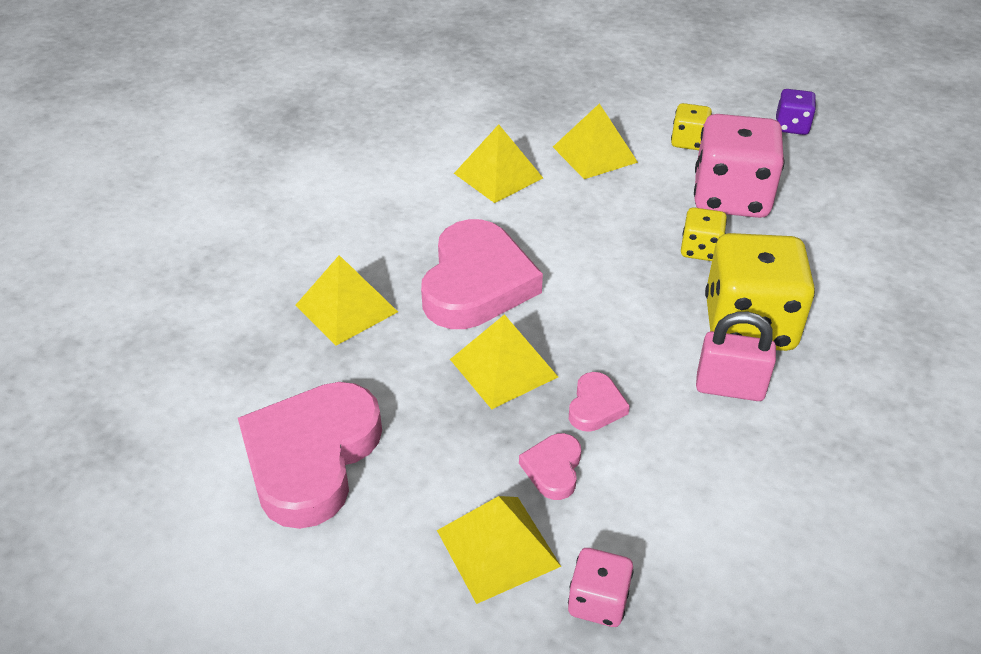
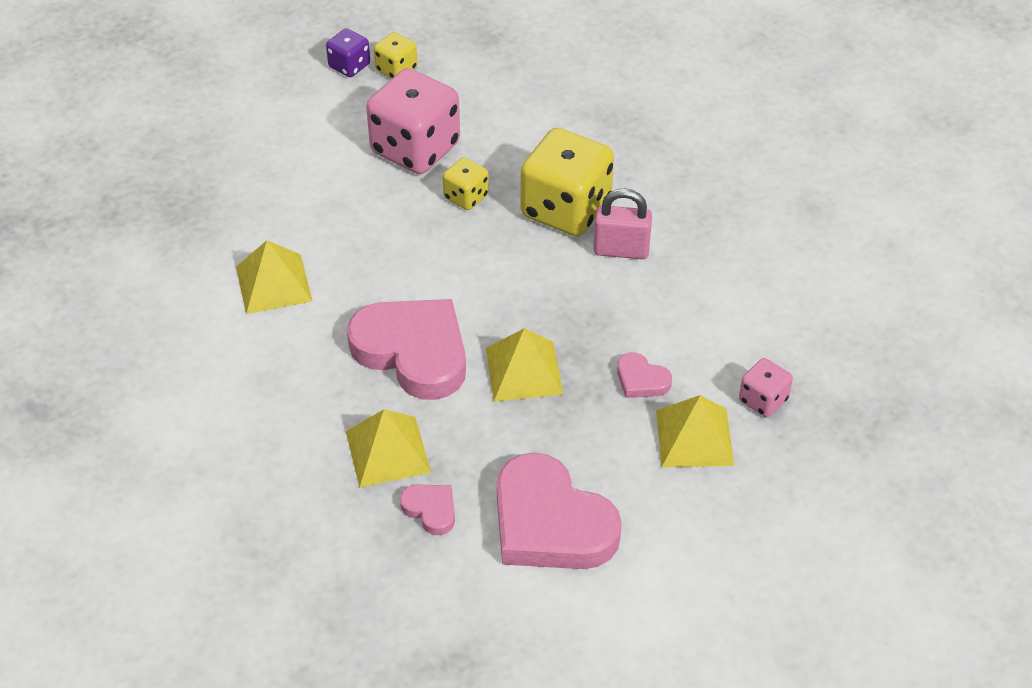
camera: 65 degrees left, 5 degrees up
yellow pyramid [553,103,638,179] -> none
pink heart [569,372,630,432] -> pink heart moved to [400,485,455,535]
yellow dice [671,103,712,150] -> yellow dice moved to [374,32,418,79]
pink padlock [696,312,776,401] -> pink padlock turned 60 degrees clockwise [593,189,652,259]

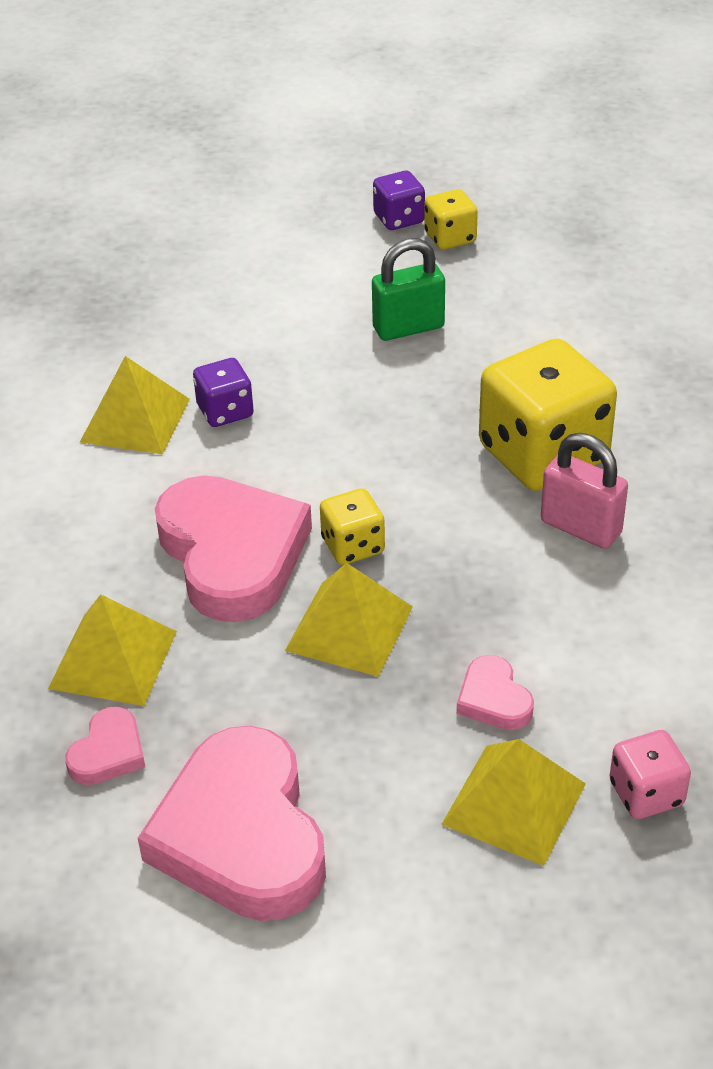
camera: 30 degrees right, 5 degrees down
pink dice [366,68,460,174] -> green padlock [372,238,445,341]
pink heart [400,485,455,535] -> pink heart turned 45 degrees clockwise [65,706,145,785]
yellow dice [443,157,489,210] -> yellow dice moved to [320,488,385,565]
none -> purple dice [193,358,254,427]

